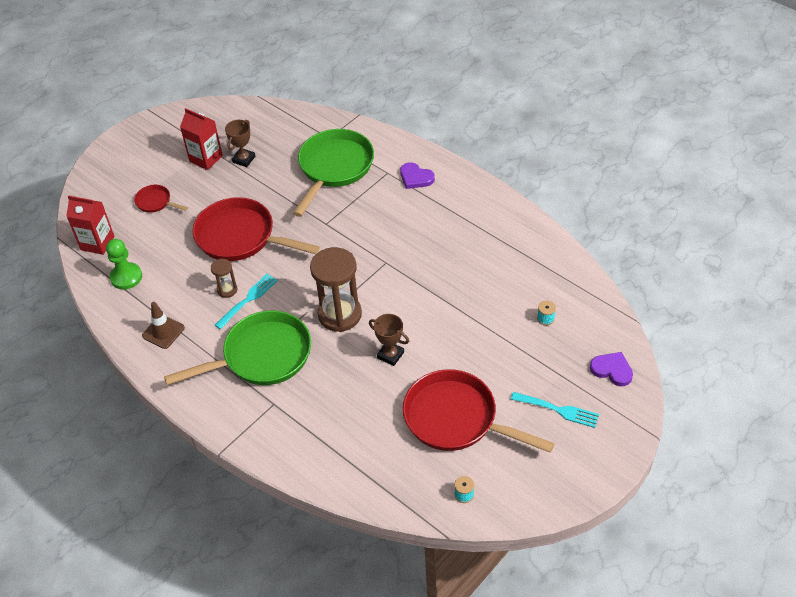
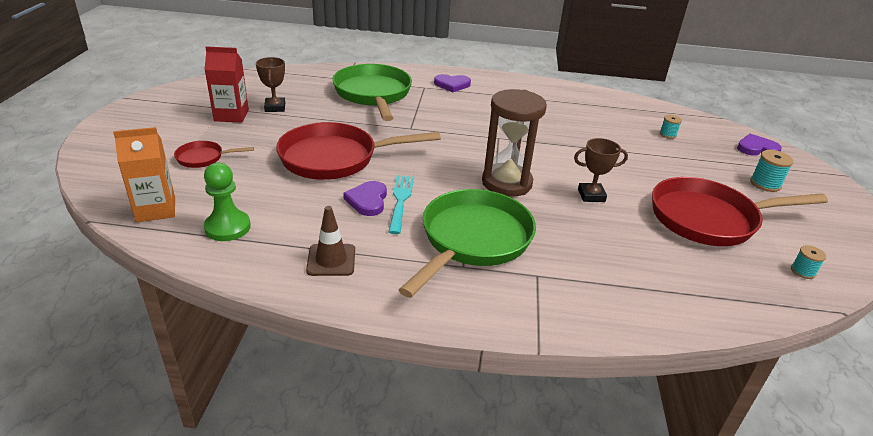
camera: 40 degrees left, 15 degrees down
red carton [66,195,115,255] -> orange carton [113,127,175,222]
brown hourglass [211,259,238,298] -> purple heart [343,181,387,216]
turquoise fork [511,392,599,428] -> turquoise spool [750,150,794,192]

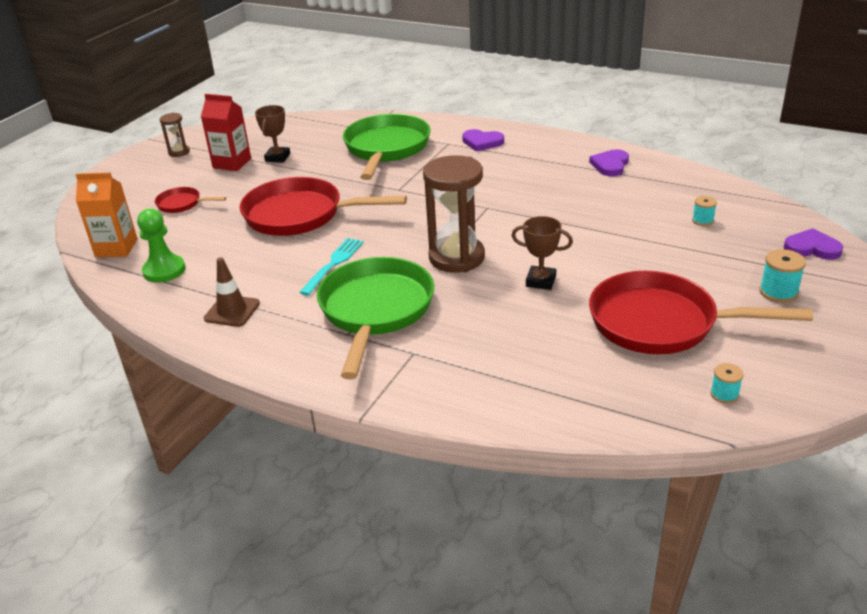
camera: 25 degrees right, 0 degrees up
purple heart [343,181,387,216] -> purple heart moved to [589,149,629,176]
green pan [399,189,536,298] -> green pan turned 45 degrees counterclockwise [317,257,434,379]
none -> brown hourglass [160,113,190,157]

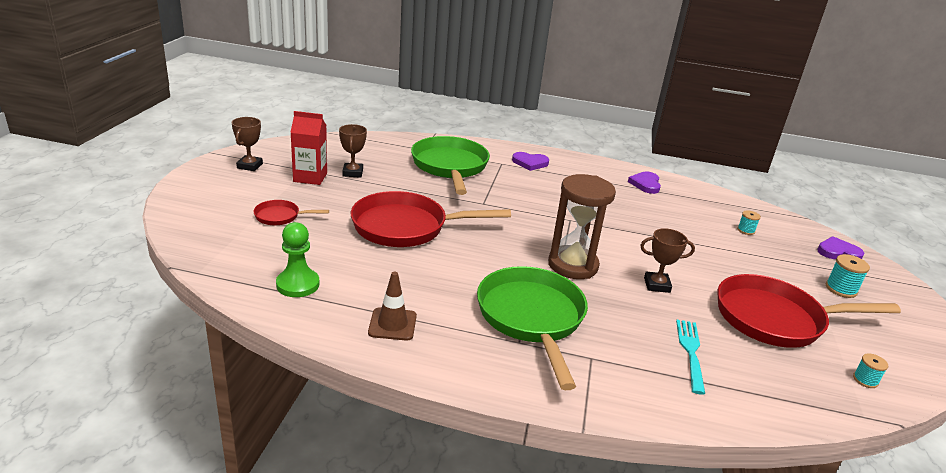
camera: 20 degrees left, 5 degrees down
orange carton [75,172,137,257] -> none
brown hourglass [160,113,190,157] -> brown trophy [231,117,263,171]
turquoise fork [299,238,364,296] -> turquoise fork moved to [676,320,705,395]

